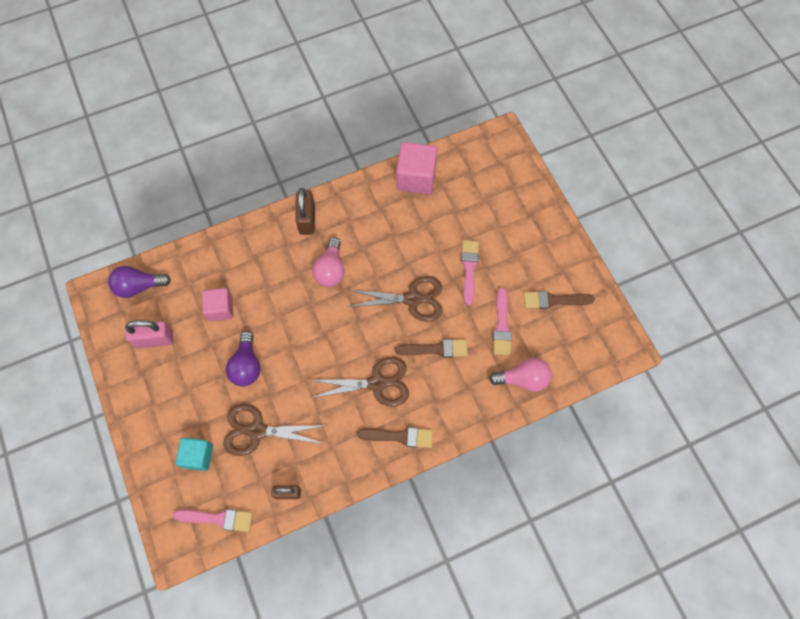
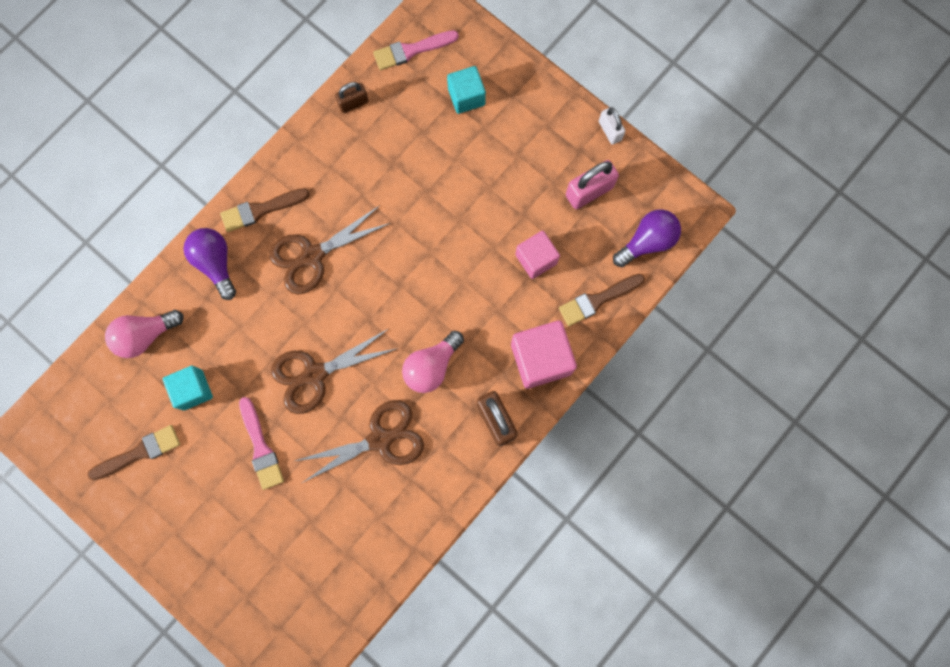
camera: 155 degrees right, 10 degrees up
brown scissors [223,404,328,456] -> brown scissors moved to [295,400,424,483]
purple light bulb [226,331,260,386] -> purple light bulb moved to [183,228,236,300]
pink light bulb [312,238,345,287] -> pink light bulb turned 120 degrees counterclockwise [402,331,464,393]
brown brush [395,339,468,358] -> brown brush moved to [559,274,645,326]
pink cube [396,142,437,194] -> pink cube moved to [511,321,577,389]
pink brush [493,287,512,355] -> turquoise cube [163,365,213,411]
none -> white padlock [599,107,625,145]

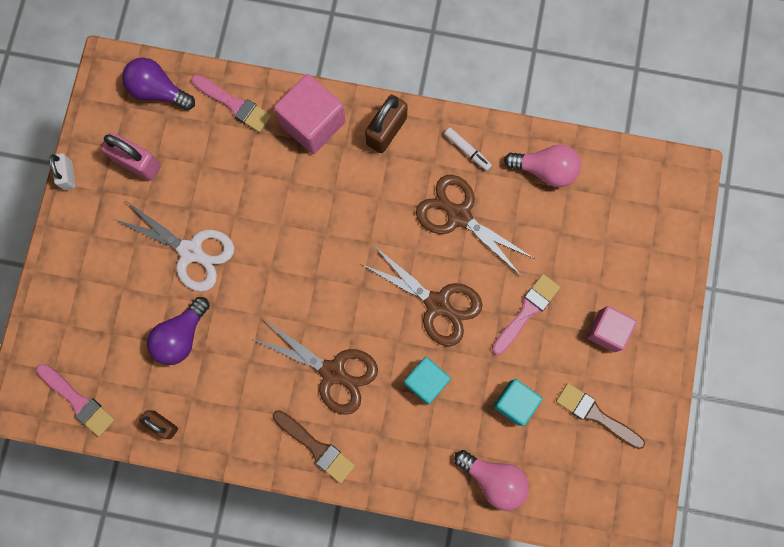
camera: 120 degrees left, 0 degrees up
purple light bulb [183,228,236,300] -> purple light bulb moved to [147,297,210,365]
pink light bulb [402,331,464,393] -> pink light bulb moved to [504,145,581,187]
turquoise cube [447,66,486,114] -> turquoise cube moved to [404,357,451,404]
pink cube [515,231,560,279] -> pink cube moved to [587,306,637,352]
brown brush [559,274,645,326] -> pink brush [191,75,271,132]
white padlock [599,107,625,145] -> white padlock turned 45 degrees counterclockwise [49,153,76,190]
none -> white scissors [113,200,234,292]
none -> white marker [444,128,492,171]

